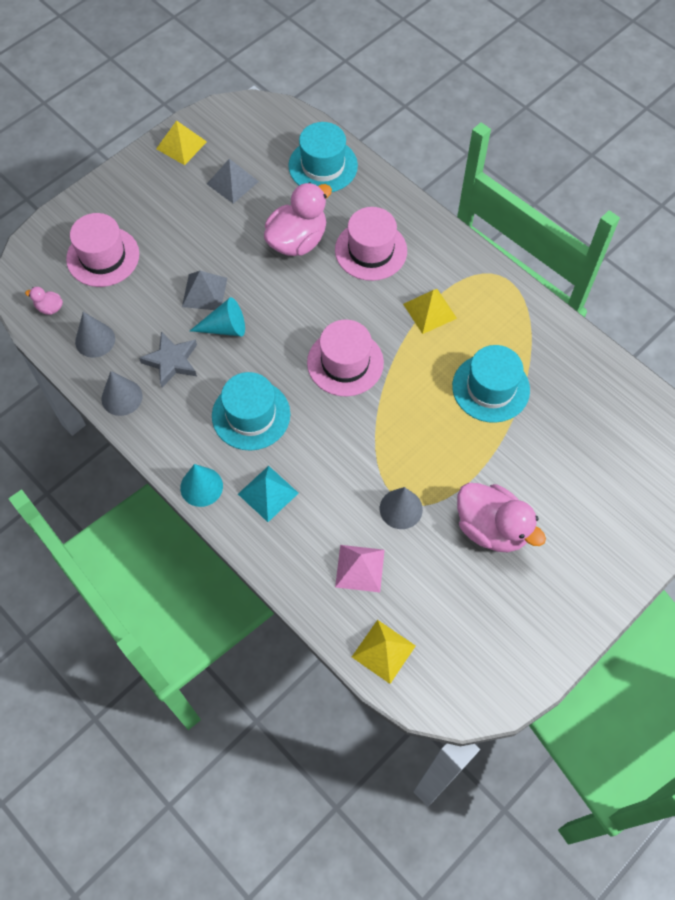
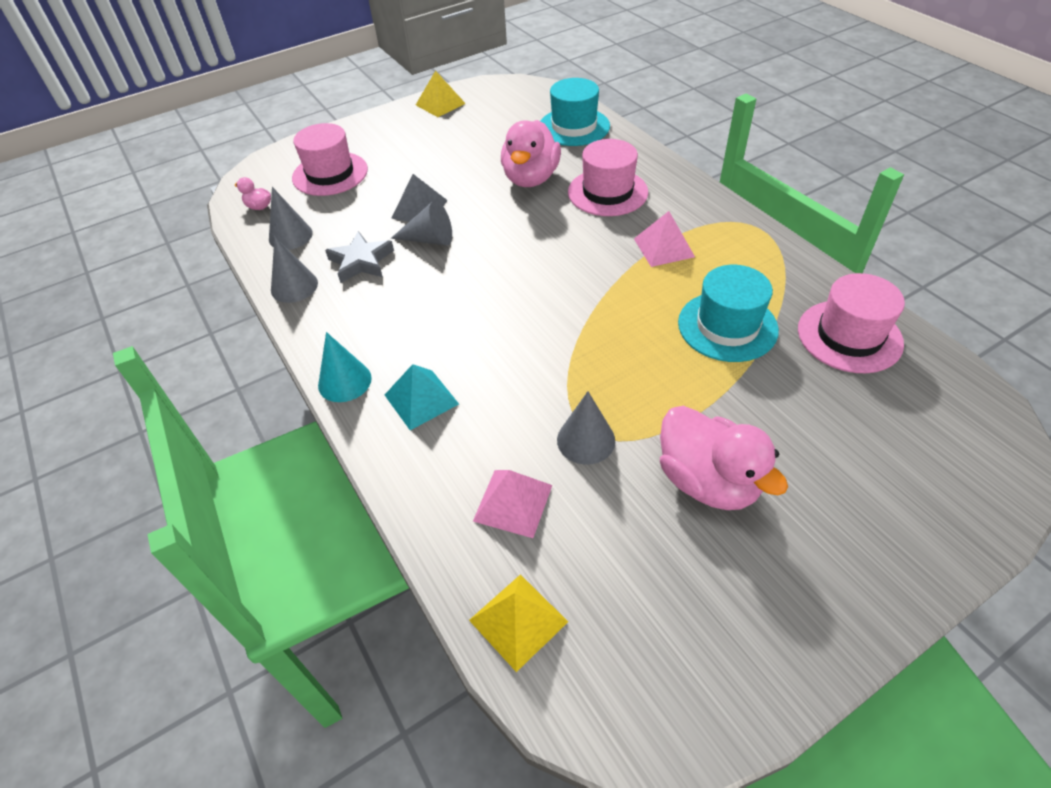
camera: 15 degrees right, 15 degrees down
turquoise cone [190,297,245,336] -> grey cone [391,200,452,245]
grey pyramid [207,159,259,204] -> none
turquoise hat [212,372,290,451] -> none
pink duck [264,182,332,256] -> pink duck turned 135 degrees clockwise [501,120,561,187]
pink hat [307,319,384,397] -> pink hat moved to [798,273,905,373]
yellow pyramid [403,289,457,334] -> pink pyramid [634,211,695,267]

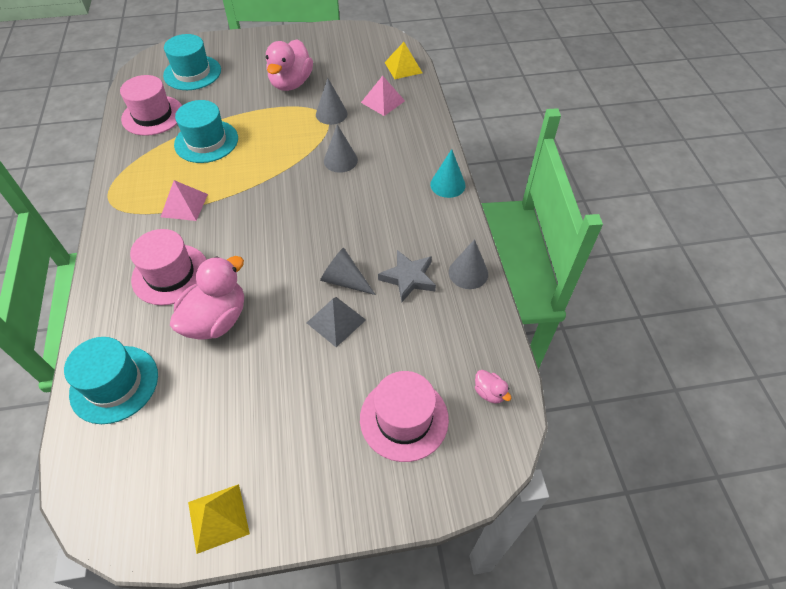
camera: 160 degrees left, 5 degrees up
grey cone [269,187,313,250] -> grey cone moved to [324,124,358,173]
turquoise pyramid [385,364,459,430] -> none
pink duck [660,406,788,510] -> pink duck turned 150 degrees counterclockwise [266,39,313,91]
none -> turquoise hat [163,34,221,90]

